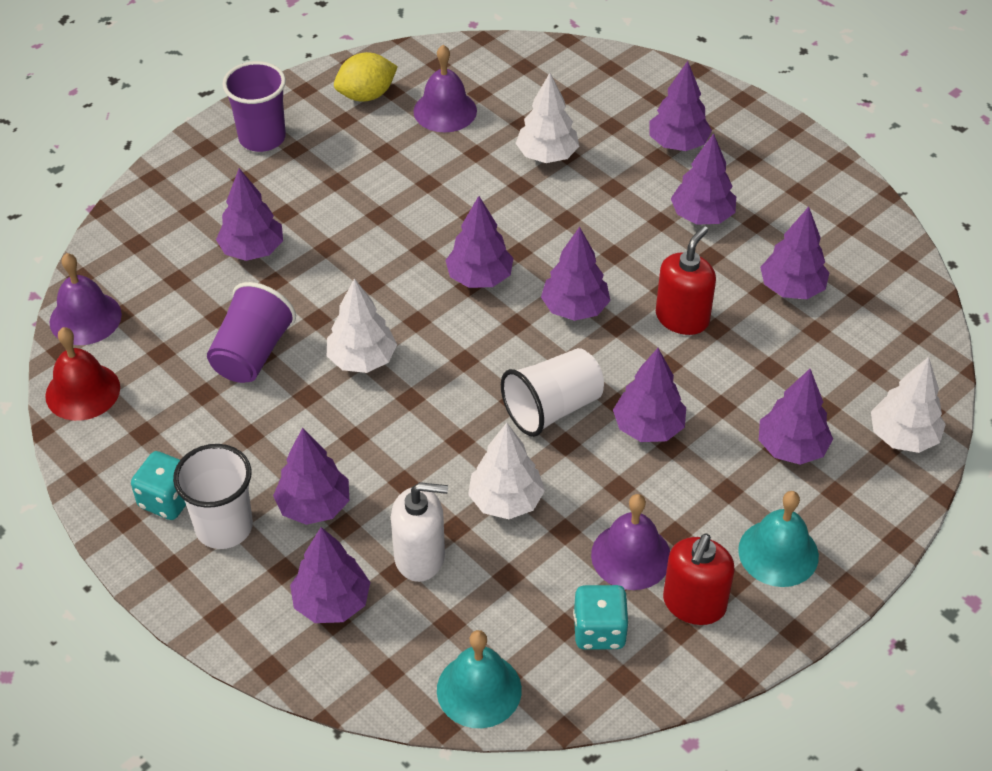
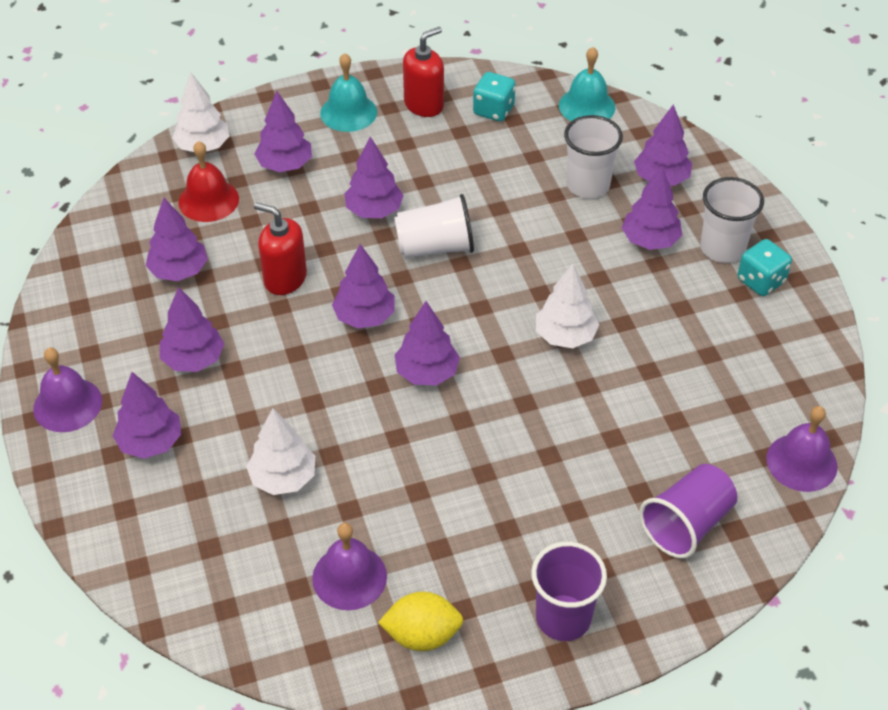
camera: 155 degrees left, 0 degrees up
red bell [45,327,120,421] -> red bell moved to [178,141,239,222]
purple cup [207,282,296,383] -> purple cup moved to [639,464,737,559]
purple tree [216,168,283,261] -> none
white soap dispenser [391,482,448,582] -> white cup [564,115,623,198]
white tree [468,423,545,519] -> none
purple bell [591,494,670,590] -> purple bell moved to [33,348,102,432]
red soap dispenser [656,226,716,335] -> red soap dispenser turned 60 degrees clockwise [254,202,307,295]

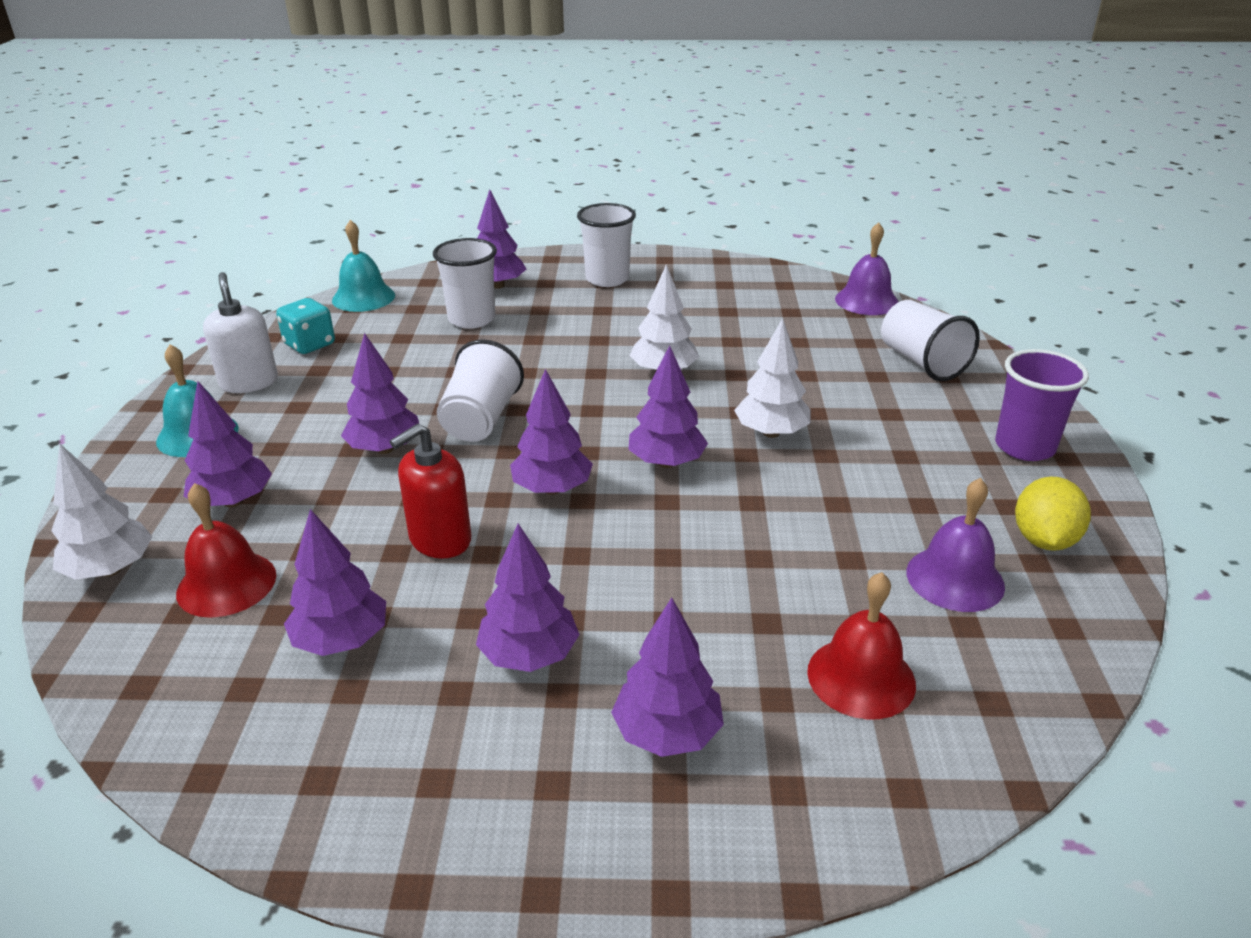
camera: 70 degrees left, 15 degrees down
purple bell [33,348,102,432] -> none
white tree [246,408,315,495] -> white tree moved to [734,318,810,438]
red soap dispenser [403,27,444,117] -> white soap dispenser [203,272,278,393]
purple tree [622,167,682,250] -> none
purple cup [639,464,737,559] -> white cup [881,300,980,381]
turquoise dice [738,239,792,296] -> none
none -> red bell [807,572,916,720]

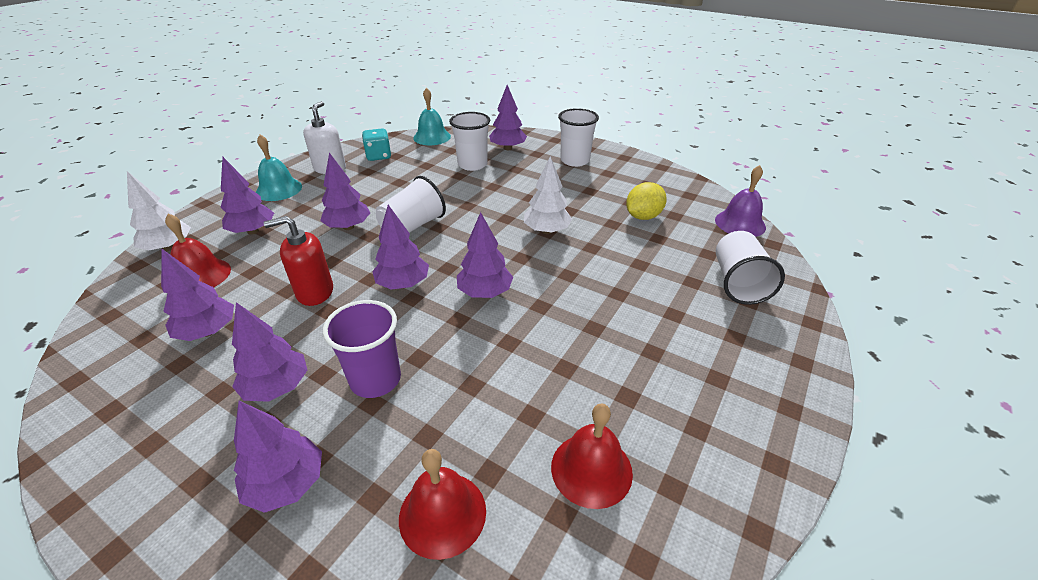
camera: 30 degrees right, 5 degrees up
white tree [734,318,810,438] -> none
purple bell [906,478,1005,612] -> red bell [551,403,633,509]
purple cup [995,349,1089,461] -> purple cup moved to [323,300,401,398]
yellow lemon [1015,476,1091,551] -> yellow lemon moved to [626,182,667,220]

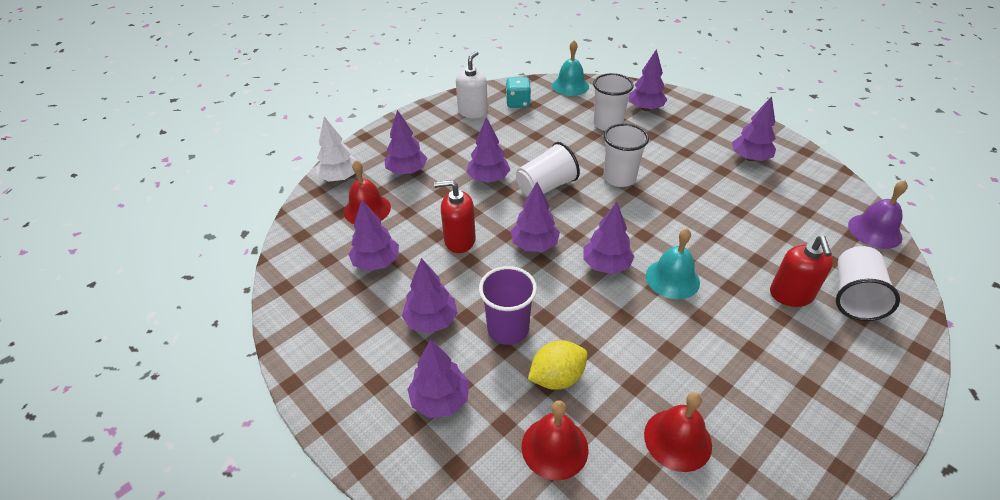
camera: 15 degrees right, 5 degrees up
turquoise bell [256,135,302,201] -> turquoise bell moved to [646,228,700,299]
white tree [524,156,572,234] -> none
white cup [558,108,599,167] -> white cup moved to [603,123,649,187]
yellow lemon [626,182,667,220] -> yellow lemon moved to [528,340,588,390]
none -> purple tree [732,96,776,161]
none -> red soap dispenser [770,236,833,307]

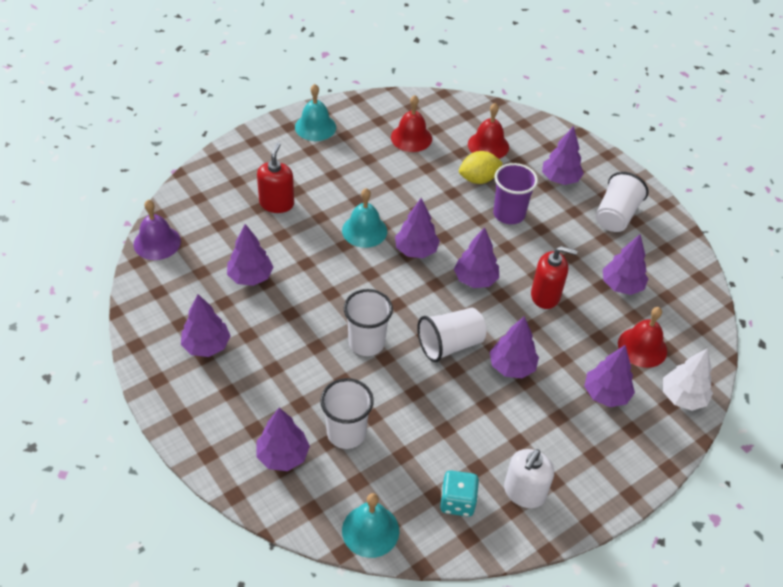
camera: 175 degrees left, 5 degrees up
purple tree [402,258,458,333] -> purple tree moved to [227,224,274,286]
white cup [836,246,900,321] -> white cup moved to [596,172,649,232]
none -> turquoise bell [295,84,336,141]

